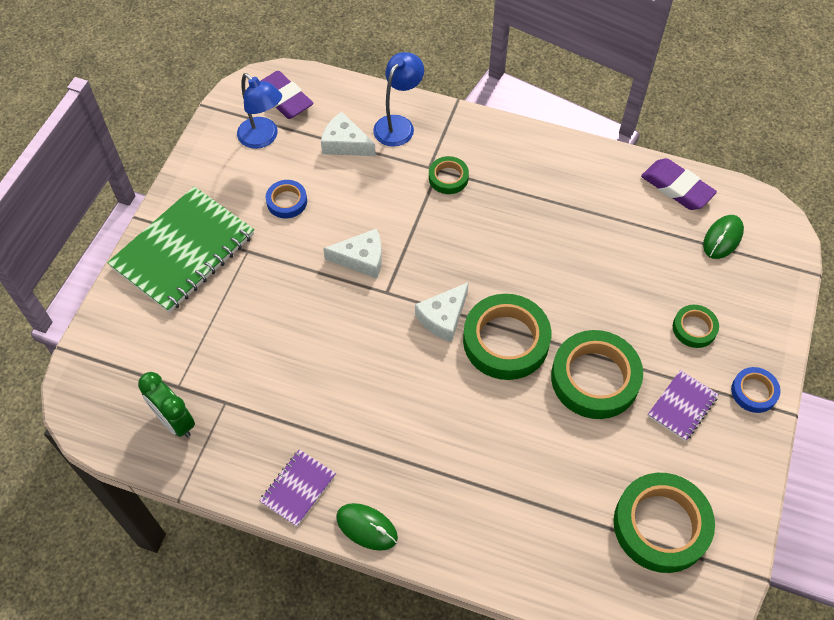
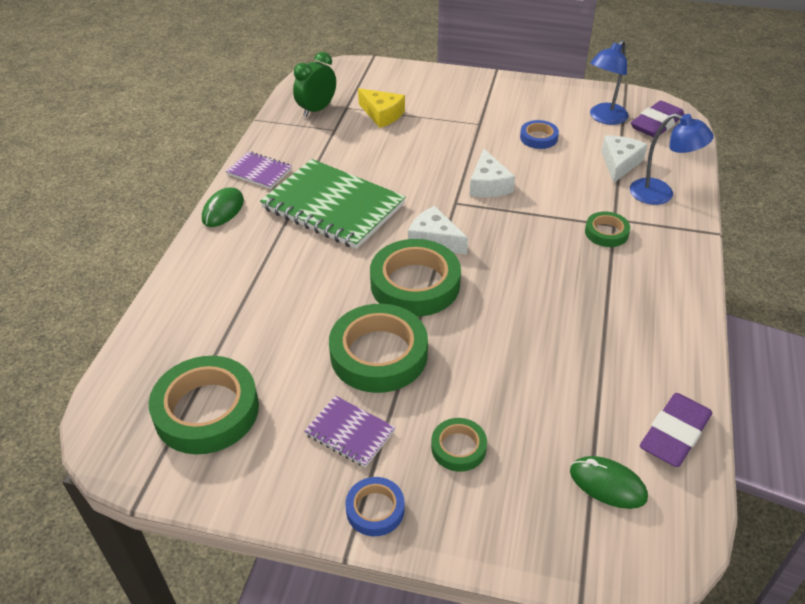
camera: 85 degrees right, 15 degrees down
green notebook [107,186,254,313] -> green notebook moved to [260,159,406,249]
none -> yellow cheese [358,88,405,128]

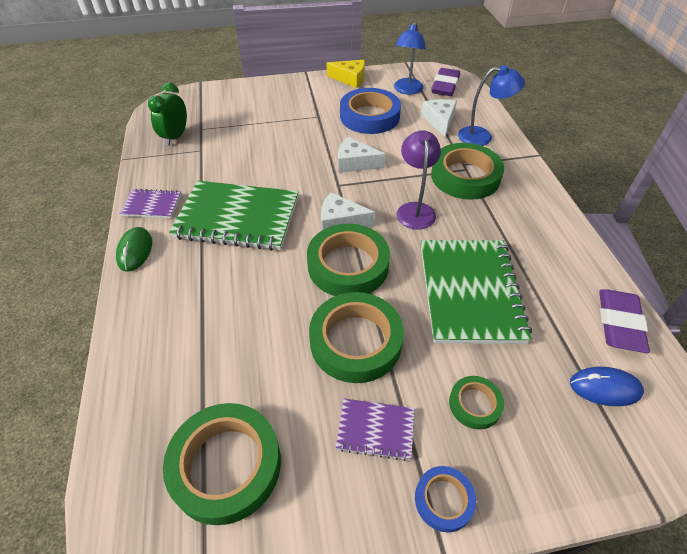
camera: 25 degrees left, 5 degrees up
yellow cheese [358,88,405,128] -> yellow cheese moved to [327,60,365,88]
white cheese [470,149,515,197] -> white cheese turned 135 degrees clockwise [338,137,386,173]
blue tape [520,120,559,149] -> blue tape [340,88,401,134], size x1.96
green mouse [570,456,648,509] -> blue mouse [570,367,644,406]
green tape [585,211,630,247] -> green tape [431,143,504,200], size x1.96
none -> purple lamp [397,130,441,230]
none -> green notebook [421,240,532,344]

